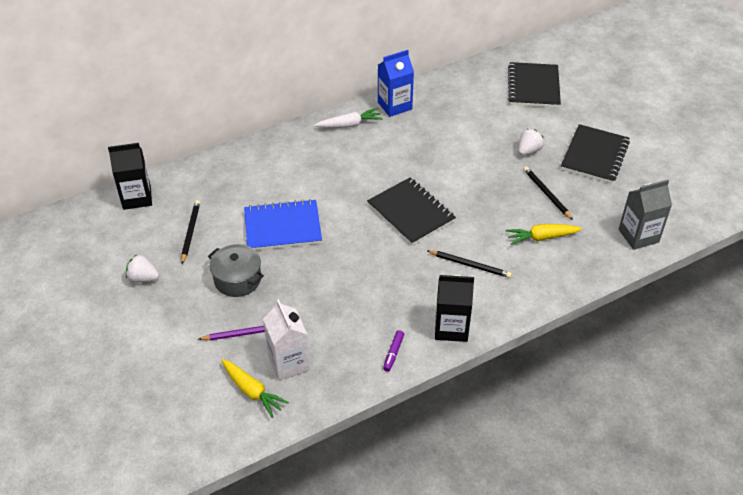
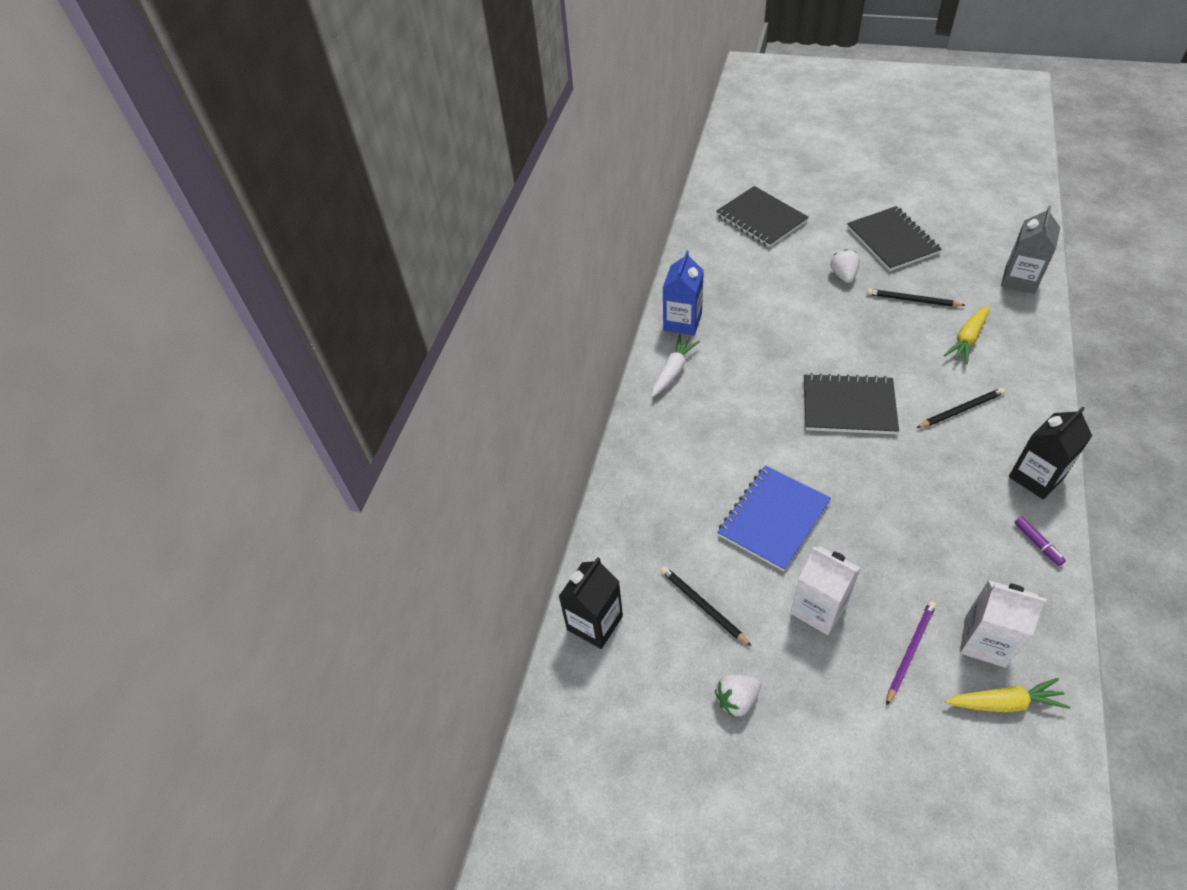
camera: 40 degrees left, 5 degrees up
grey pot [208,244,264,297] -> white carton [791,546,861,635]

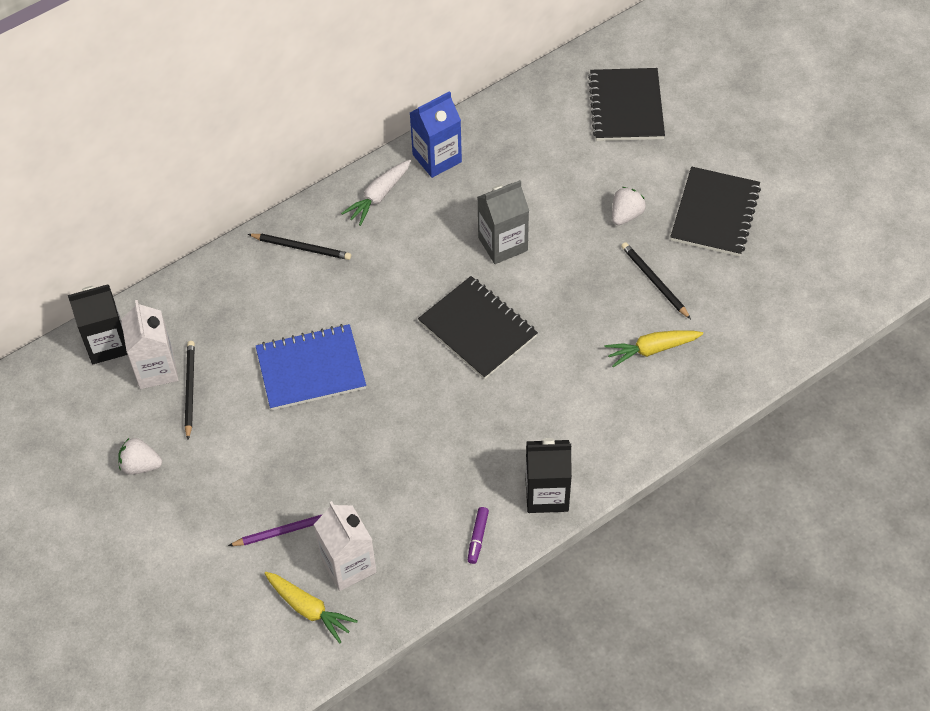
camera: 35 degrees right, 5 degrees up
white carrot [652,335,700,397] -> white carrot turned 150 degrees clockwise [341,160,411,226]
white carton [791,546,861,635] -> white carton moved to [121,300,179,389]
black pencil [916,388,1005,428] -> black pencil moved to [248,234,351,260]
grey carton [1001,205,1060,294] -> grey carton moved to [477,180,529,264]

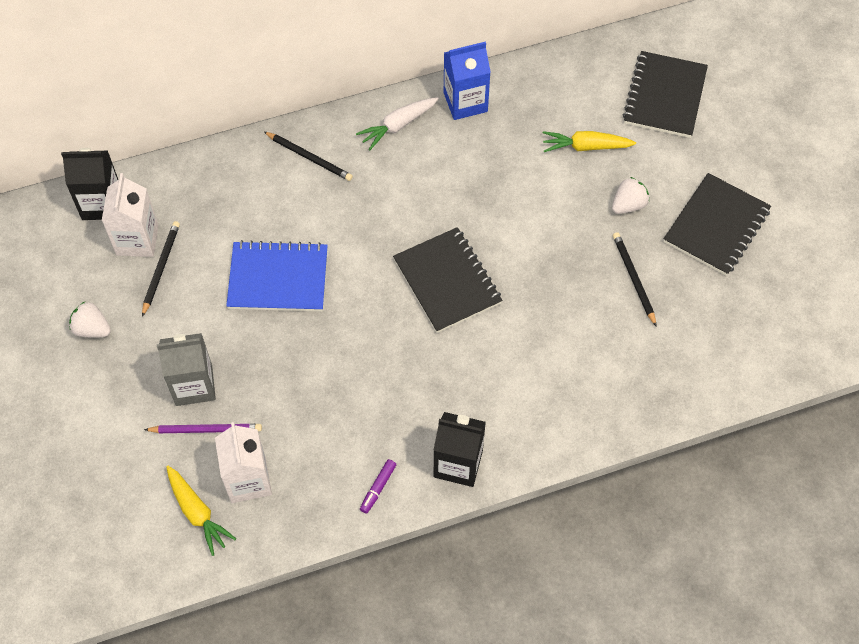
camera: 15 degrees right, 5 degrees up
grey carton [477,180,529,264] -> grey carton moved to [157,333,216,406]
yellow carrot [604,330,703,367] -> yellow carrot moved to [543,131,636,152]

